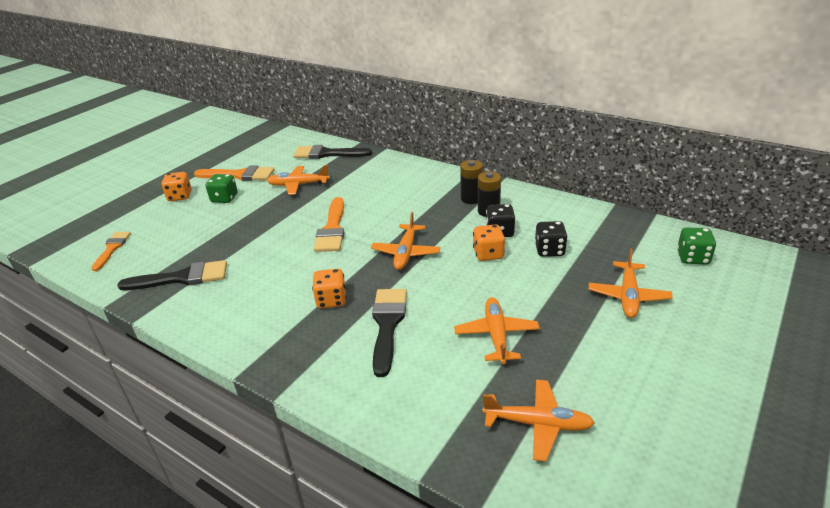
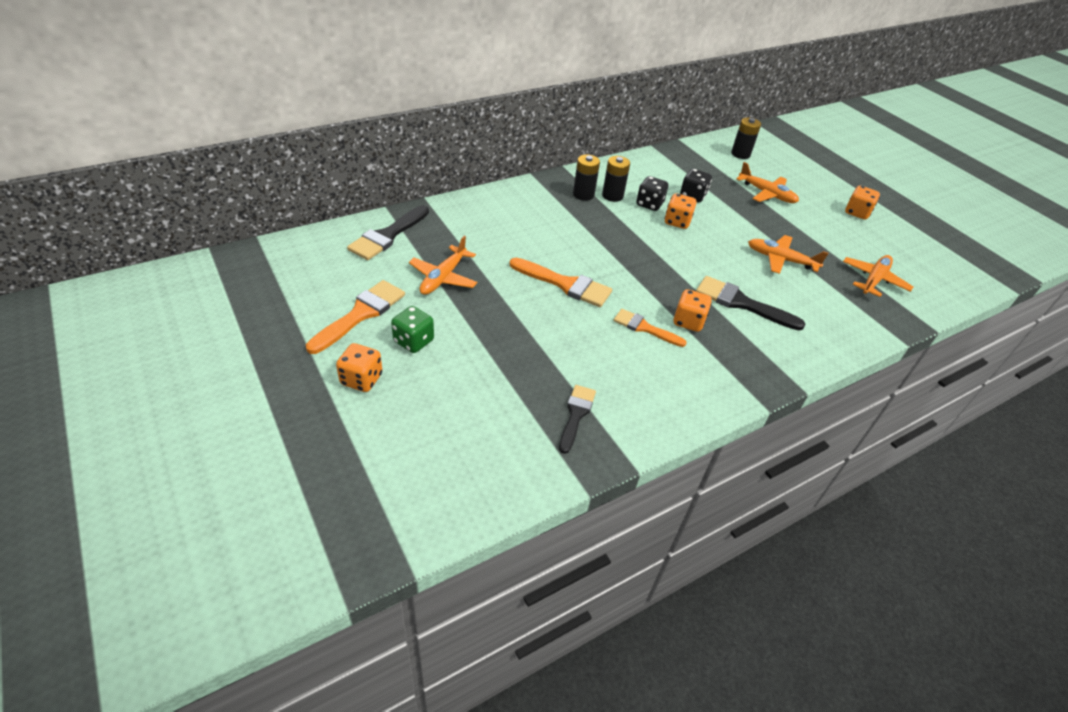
camera: 70 degrees left, 10 degrees up
orange brush [92,232,131,271] -> orange brush moved to [613,309,687,347]
black brush [117,260,227,290] -> black brush [559,385,596,454], size x0.65
orange plane [371,212,441,270] -> none
green dice [677,227,716,265] -> black battery [731,117,761,159]
none -> orange dice [845,186,880,220]

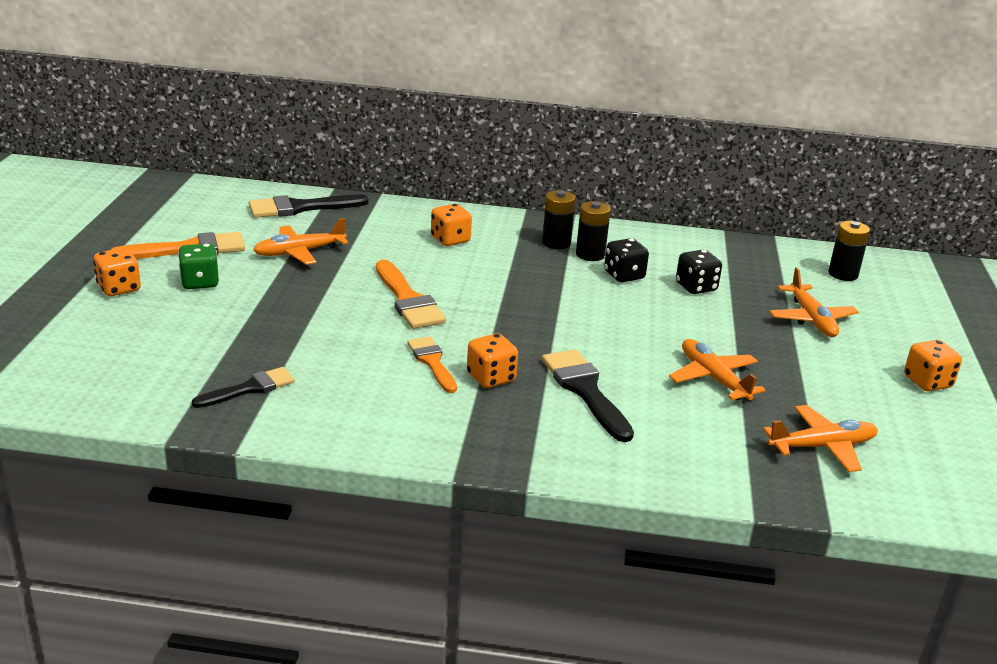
camera: 40 degrees right, 15 degrees down
orange dice [665,193,696,229] -> orange dice moved to [431,204,472,246]

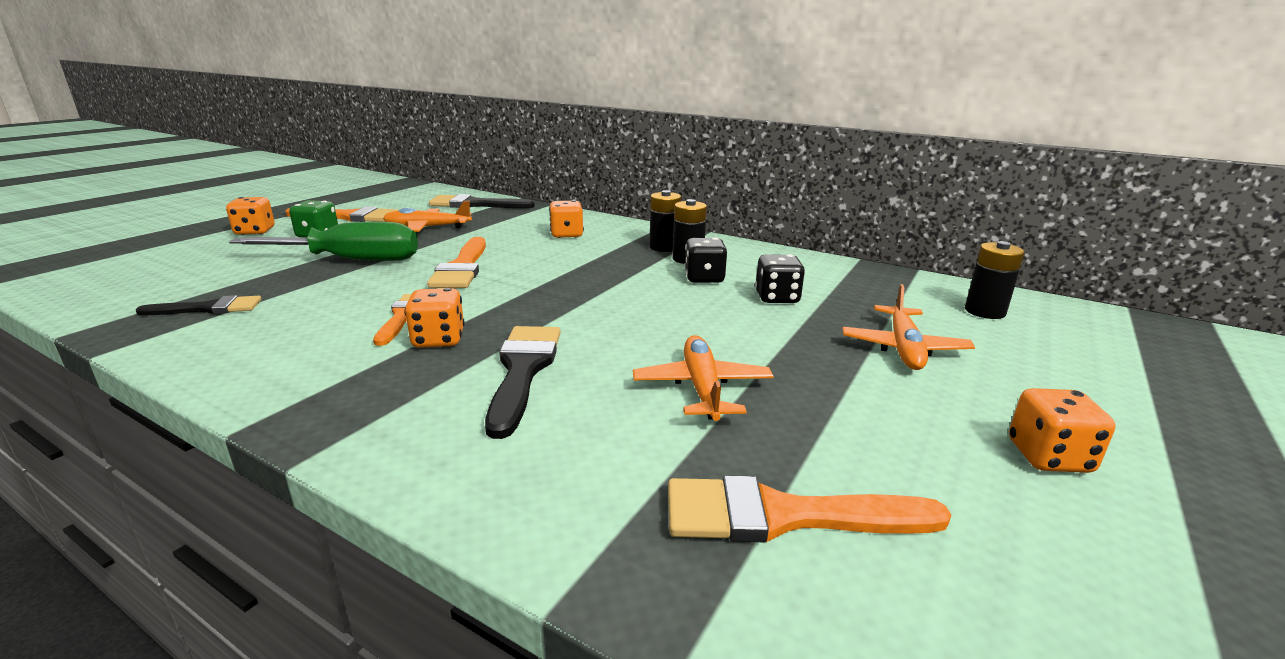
camera: 25 degrees right, 5 degrees down
orange plane [763,405,878,472] -> orange brush [668,475,951,542]
none -> green screwdriver [229,222,418,261]

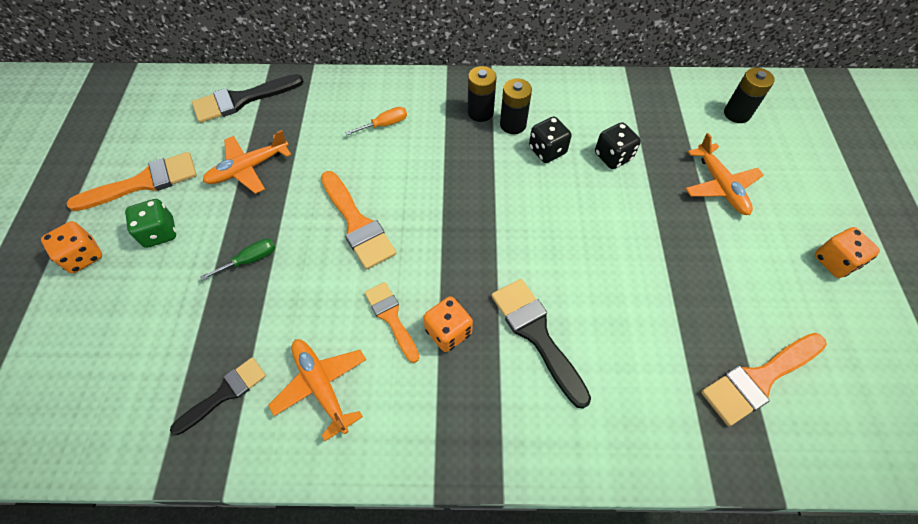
camera: 30 degrees left, 35 degrees up
green screwdriver [229,222,418,261] -> green screwdriver [200,239,275,281], size x0.44
orange dice [549,200,584,238] -> orange screwdriver [345,107,407,135]
orange plane [633,335,774,421] -> orange plane moved to [268,339,366,441]

